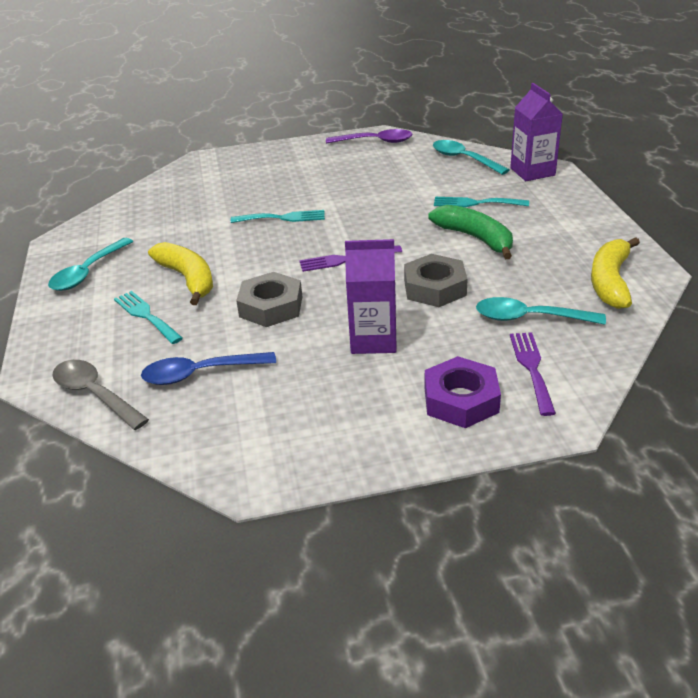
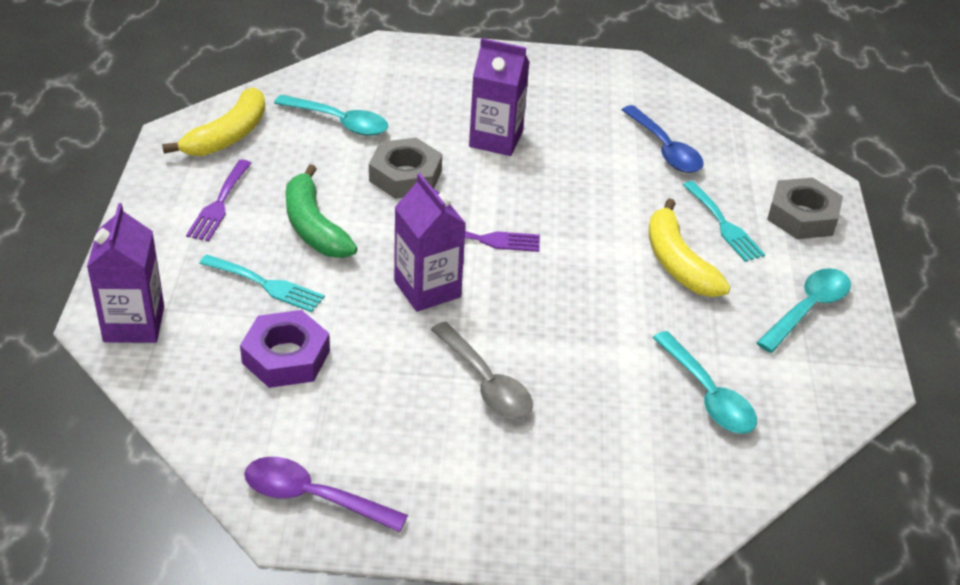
camera: 170 degrees left, 5 degrees up
grey spoon [53,360,149,430] -> grey spoon moved to [431,322,533,419]
blue spoon [141,352,276,385] -> blue spoon turned 60 degrees clockwise [622,105,703,173]
turquoise fork [230,210,325,223] -> none
grey nut [236,272,302,327] -> grey nut moved to [767,178,843,239]
purple nut [425,356,501,428] -> purple nut moved to [240,310,330,388]
turquoise spoon [433,140,509,175] -> turquoise spoon moved to [652,331,757,434]
purple fork [510,332,556,416] -> purple fork moved to [186,160,252,241]
none -> purple carton [394,173,466,312]

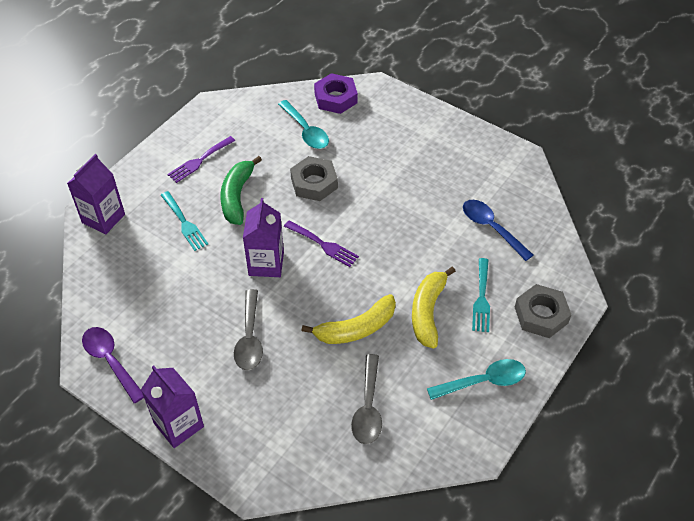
camera: 35 degrees right, 10 degrees up
yellow banana [162,87,265,156] -> yellow banana moved to [301,294,396,344]
purple nut [240,310,330,388] -> purple nut moved to [314,73,358,114]
purple carton [469,38,530,156] -> purple carton moved to [141,365,204,448]
blue spoon [622,105,703,173] -> blue spoon turned 135 degrees clockwise [463,200,533,261]
turquoise spoon [652,331,757,434] -> grey spoon [351,354,382,444]

